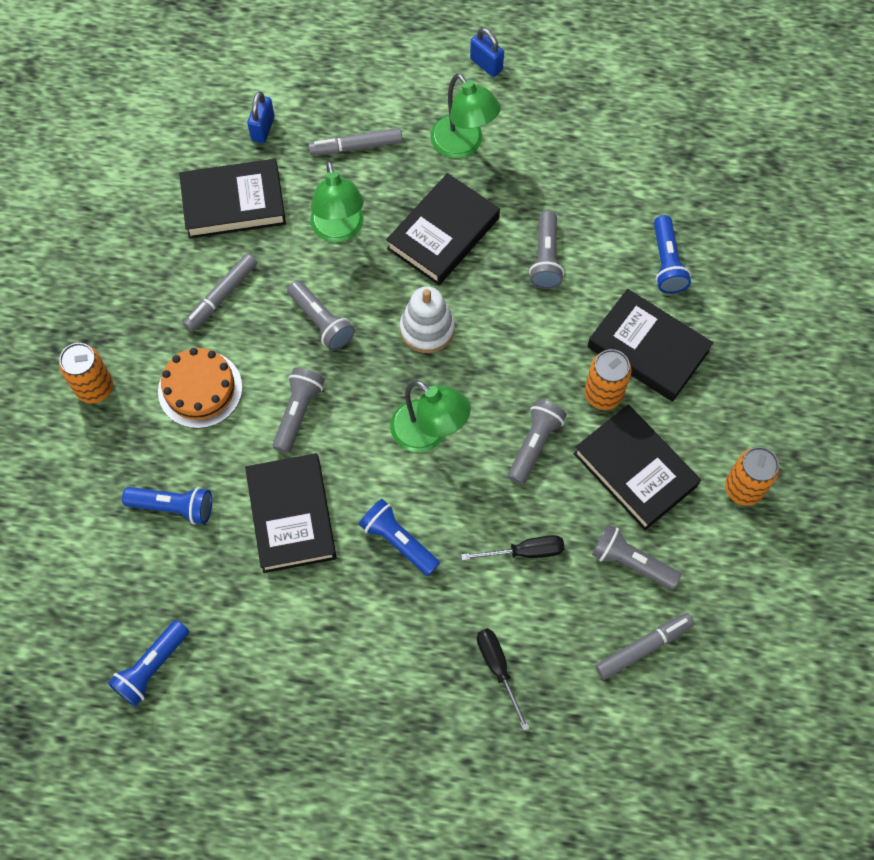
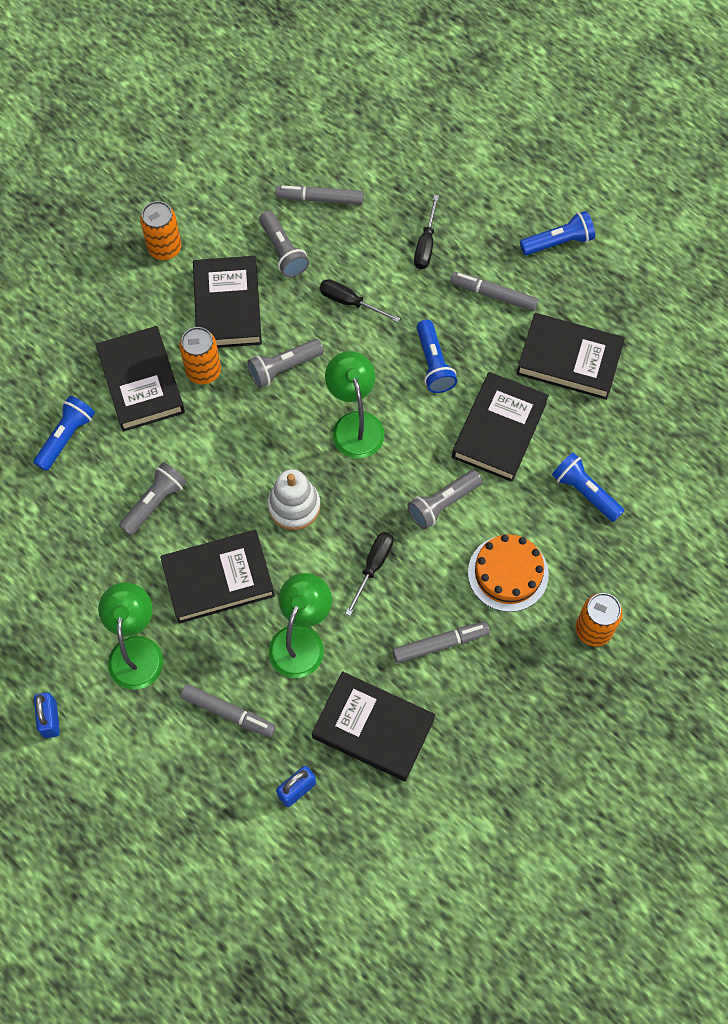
camera: 145 degrees left, 0 degrees up
blue flashlight [108,620,189,707] -> blue flashlight moved to [520,211,595,256]
grey flashlight [287,280,355,351] -> black screwdriver [345,532,393,616]
none -> grey marker [450,272,538,311]
none -> black book [516,313,625,400]

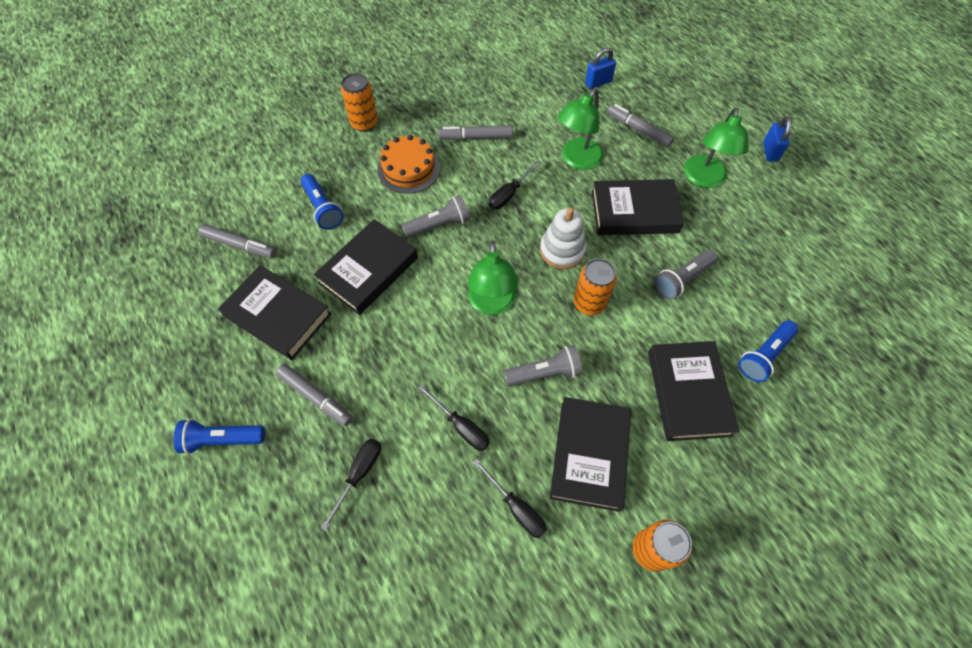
camera: 165 degrees left, 5 degrees down
orange can [180,327,221,384] -> orange can moved to [574,258,617,315]
grey flashlight [259,211,309,278] -> black screwdriver [473,459,547,538]
grey marker [275,185,363,205] -> grey marker moved to [198,224,277,258]
black book [312,671,435,781] -> none
blue flashlight [417,320,457,393] -> none

